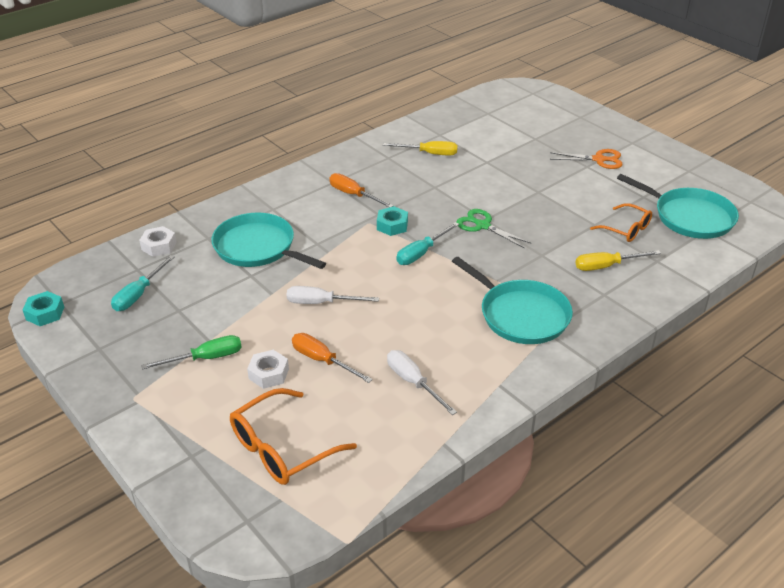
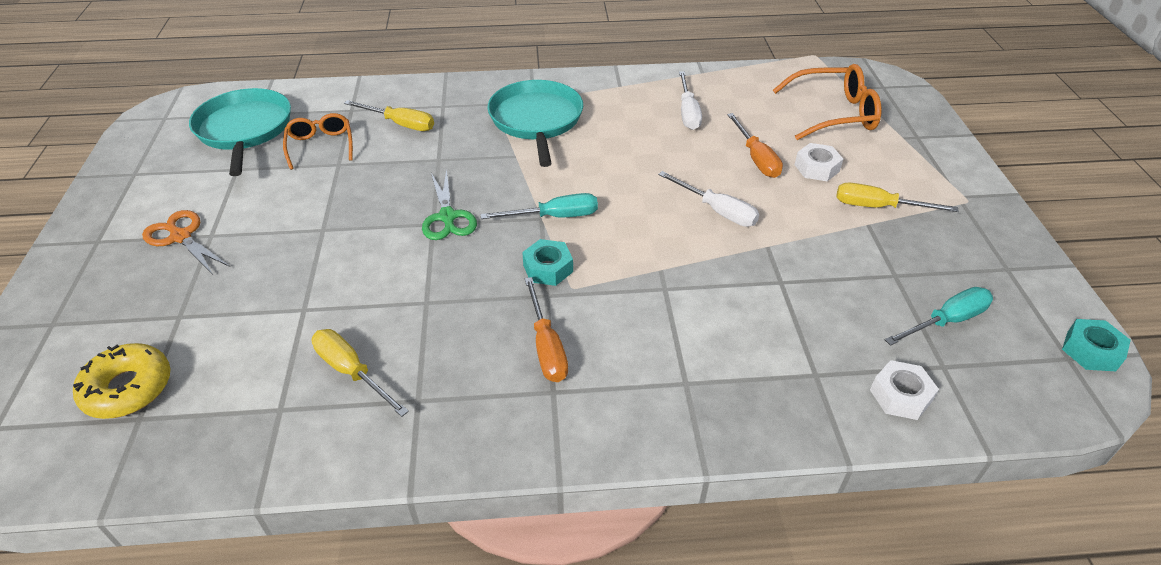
camera: 145 degrees left, 5 degrees up
green screwdriver [141,335,242,370] -> yellow screwdriver [836,183,959,212]
turquoise pan [212,213,326,269] -> none
none -> yellow donut [73,343,171,419]

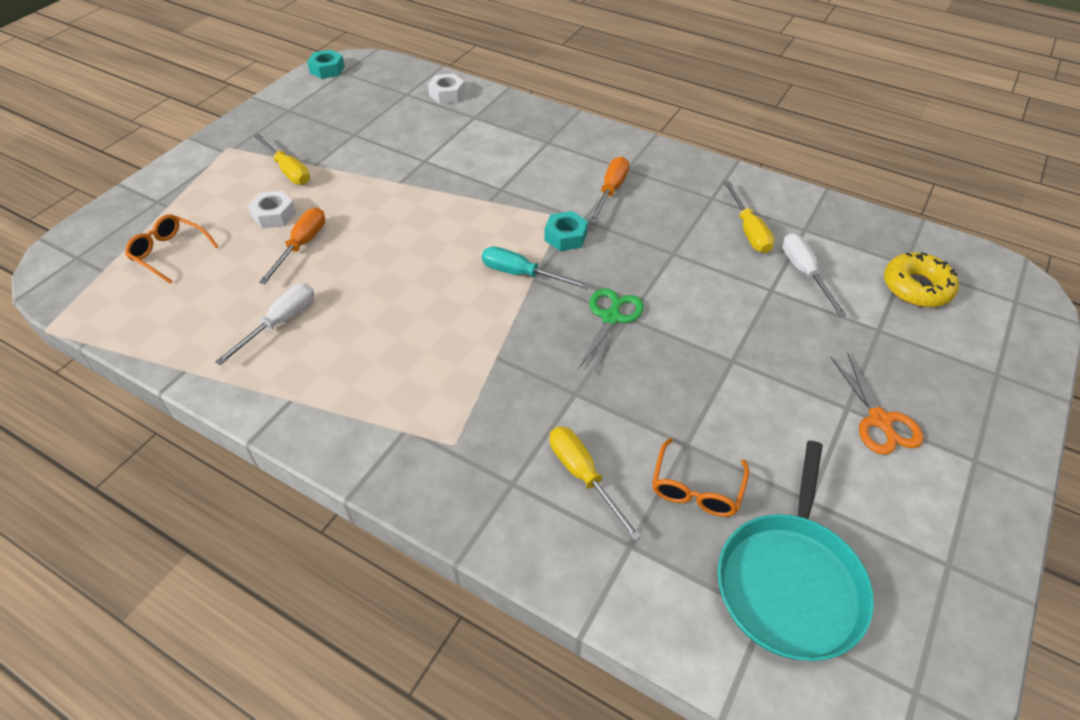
camera: 145 degrees left, 5 degrees up
turquoise pan [487,80,583,167] -> none
white screwdriver [658,171,759,227] -> white screwdriver moved to [782,233,847,317]
orange glasses [773,64,882,140] -> orange glasses [125,214,219,284], size x0.64
turquoise screwdriver [885,287,993,346] -> none

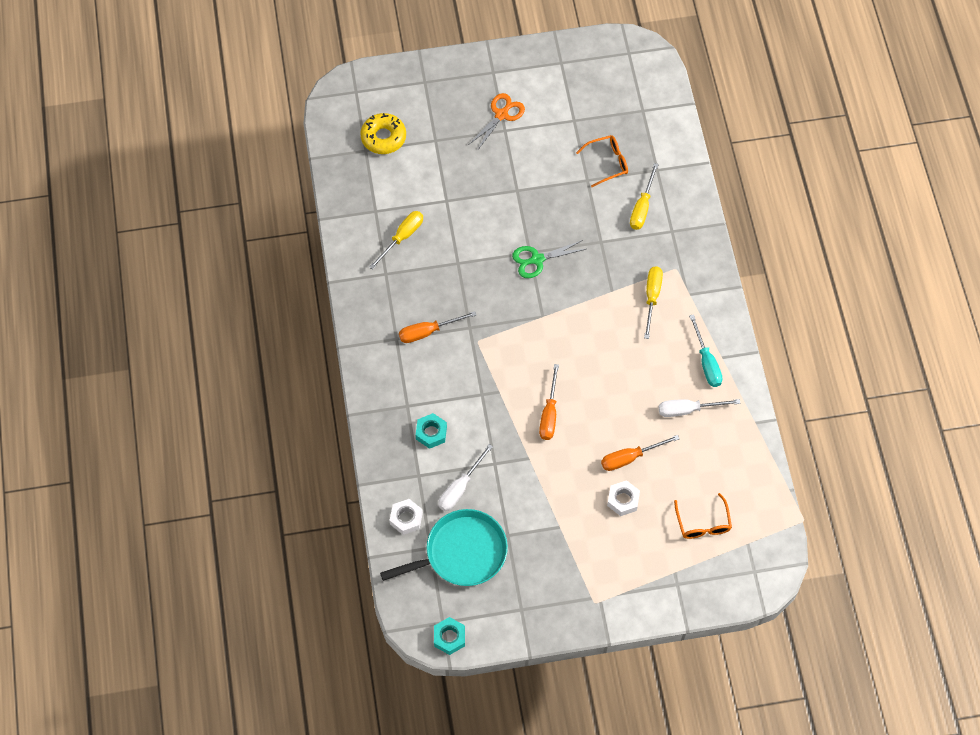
camera: 130 degrees left, 15 degrees up
yellow screwdriver [254,134,310,185] -> yellow screwdriver moved to [644,266,663,339]
turquoise screwdriver [482,247,590,289] -> turquoise screwdriver moved to [689,314,723,387]
turquoise nut [545,211,588,251] -> turquoise nut moved to [416,413,447,449]
turquoise pan [717,441,874,661] -> turquoise pan moved to [380,509,508,586]
white screwdriver [782,233,847,317] -> white screwdriver moved to [438,444,493,511]
none -> orange screwdriver [539,364,559,440]

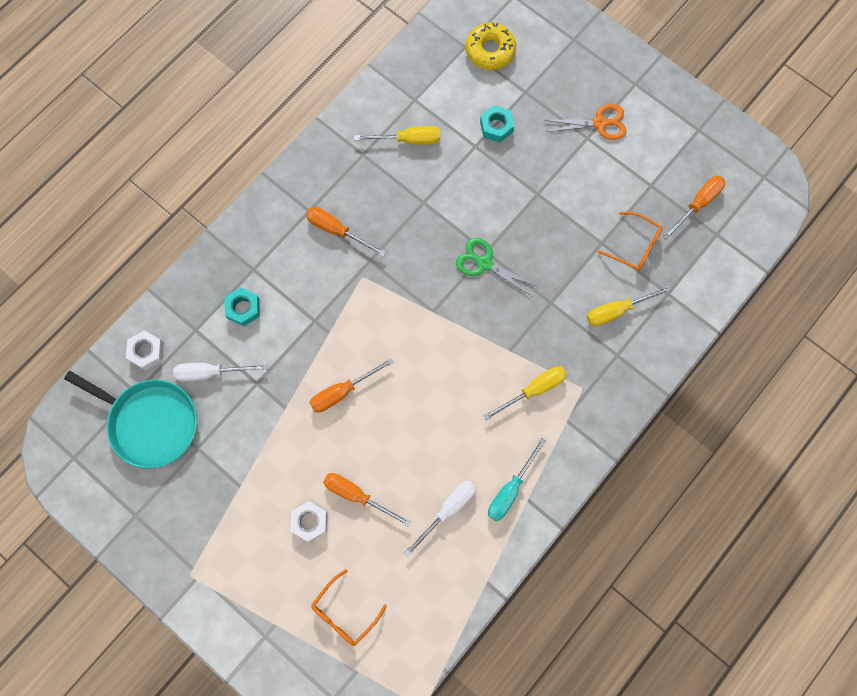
camera: 50 degrees right, 10 degrees up
turquoise nut [434,617,465,655] -> turquoise nut moved to [480,105,514,142]
white screwdriver [659,399,741,417] -> white screwdriver turned 90 degrees clockwise [404,480,476,557]
none -> orange screwdriver [663,176,725,240]

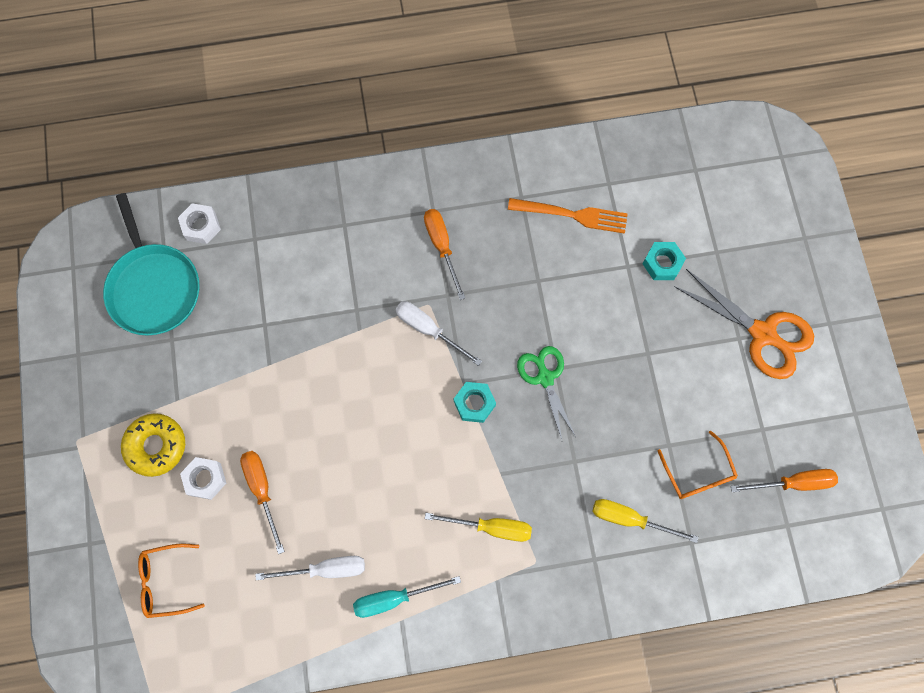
camera: 40 degrees right, 0 degrees up
white screwdriver [173,363,267,382] -> white screwdriver moved to [396,301,482,366]
turquoise nut [225,287,260,327] -> turquoise nut moved to [454,382,496,423]
orange screwdriver [310,358,394,412] -> none
yellow screwdriver [354,126,440,145] -> orange fork [508,198,628,234]
yellow donut [466,23,516,70] -> yellow donut moved to [121,413,185,477]
orange scissors [545,104,627,140] -> orange scissors [674,269,814,379], size x1.52

